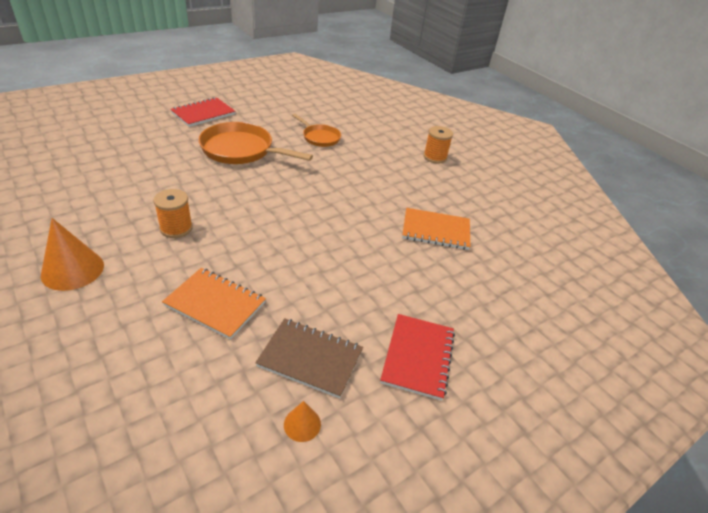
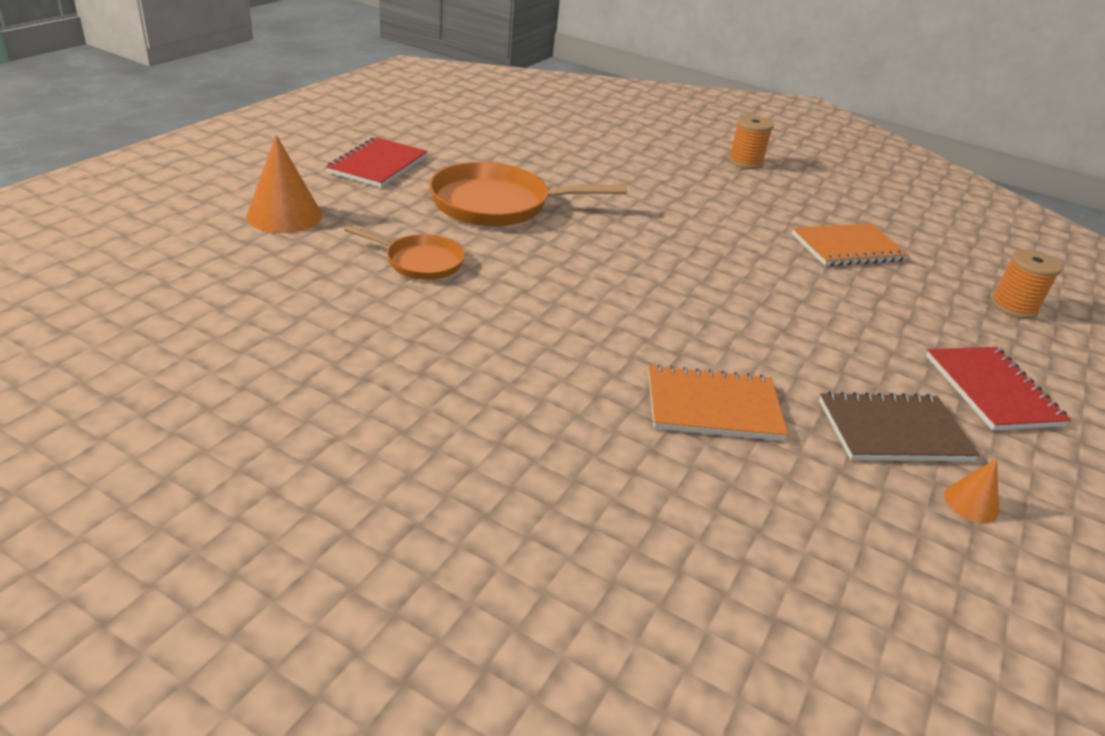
camera: 25 degrees left, 5 degrees down
orange cone [41,218,104,291] -> orange cone moved to [246,135,322,233]
orange spool [153,189,193,238] -> orange spool moved to [991,249,1062,319]
orange pan [292,113,341,147] -> orange pan moved to [344,225,465,280]

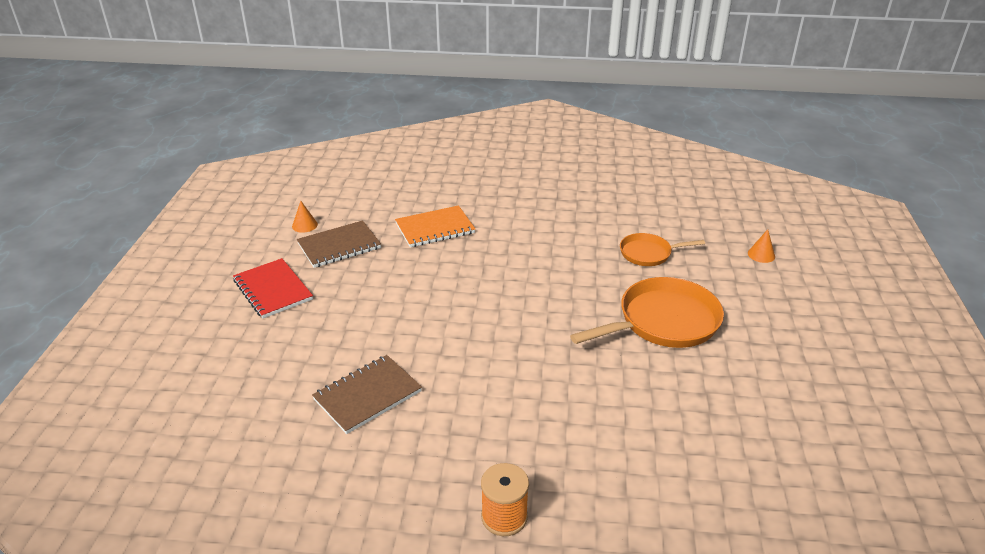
camera: 160 degrees right, 0 degrees up
orange cone [246,135,322,233] -> orange cone [748,229,775,263], size x0.52
red notebook [326,137,427,188] -> none
orange notebook [792,223,909,266] -> brown notebook [312,355,422,434]
orange spool [991,249,1062,319] -> none

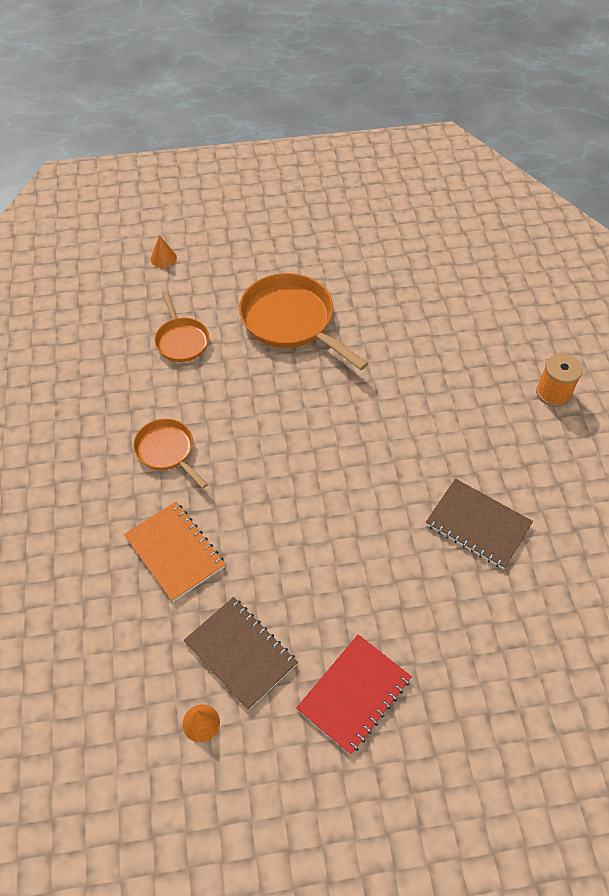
camera: 105 degrees left, 20 degrees up
none -> orange pan [133,419,208,488]

